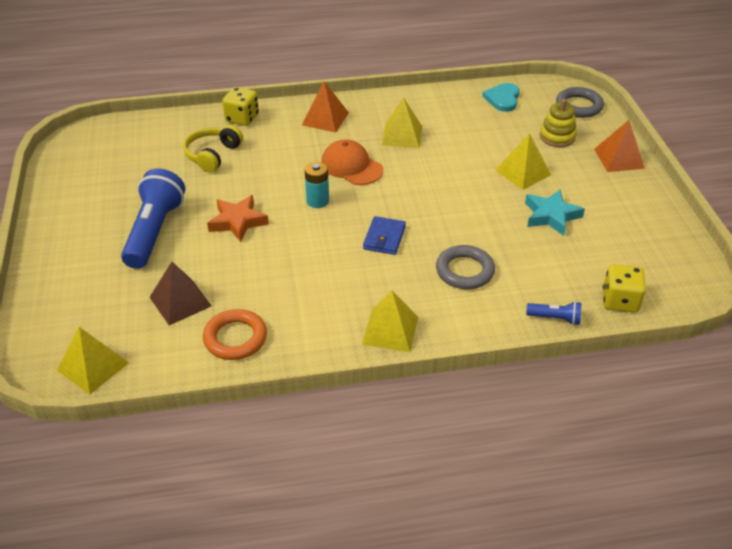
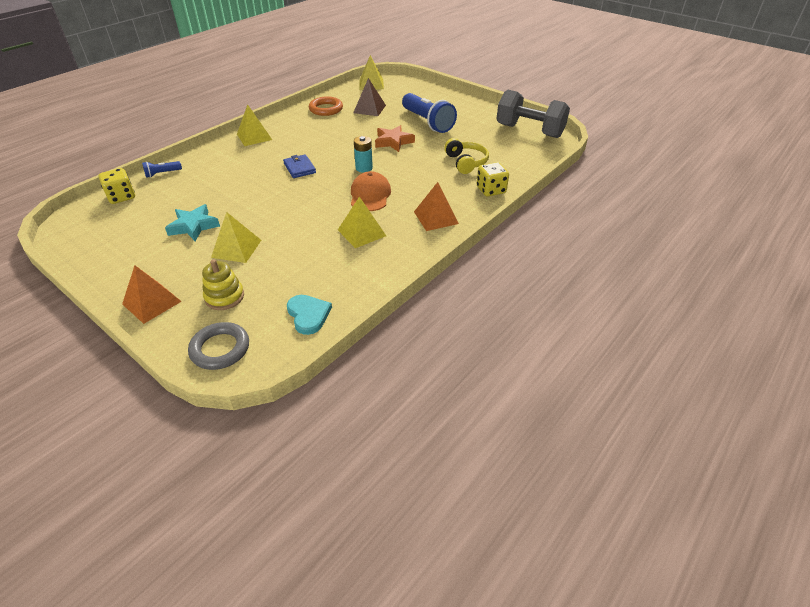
camera: 140 degrees right, 0 degrees up
orange cap [321,139,383,185] -> orange cap turned 90 degrees counterclockwise [351,171,391,211]
grey ring [436,245,495,289] -> none
none -> grey dumbbell [496,90,570,138]

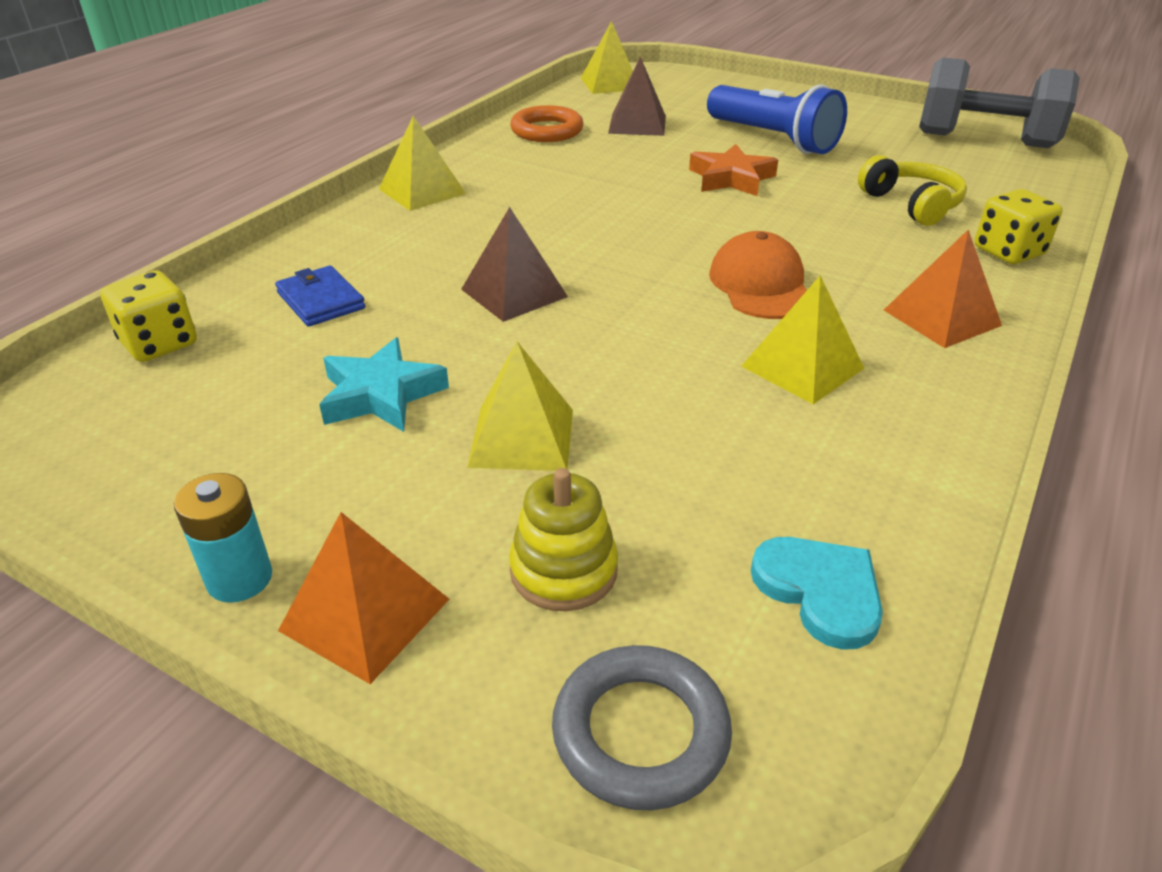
camera: 10 degrees left, 5 degrees down
blue flashlight [142,161,182,178] -> none
blue wallet [283,154,316,178] -> blue wallet moved to [275,266,365,327]
turquoise battery [354,136,373,173] -> turquoise battery moved to [174,473,272,603]
none -> brown pyramid [461,207,568,322]

